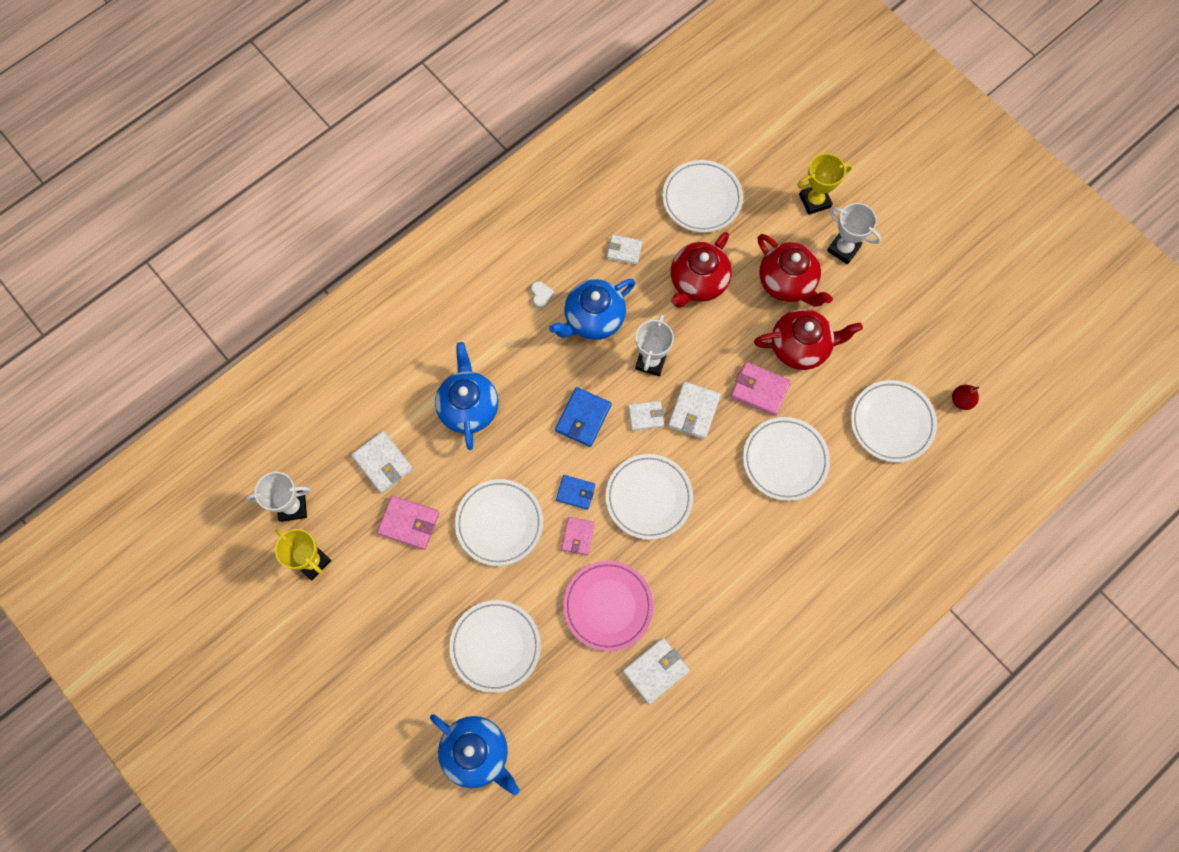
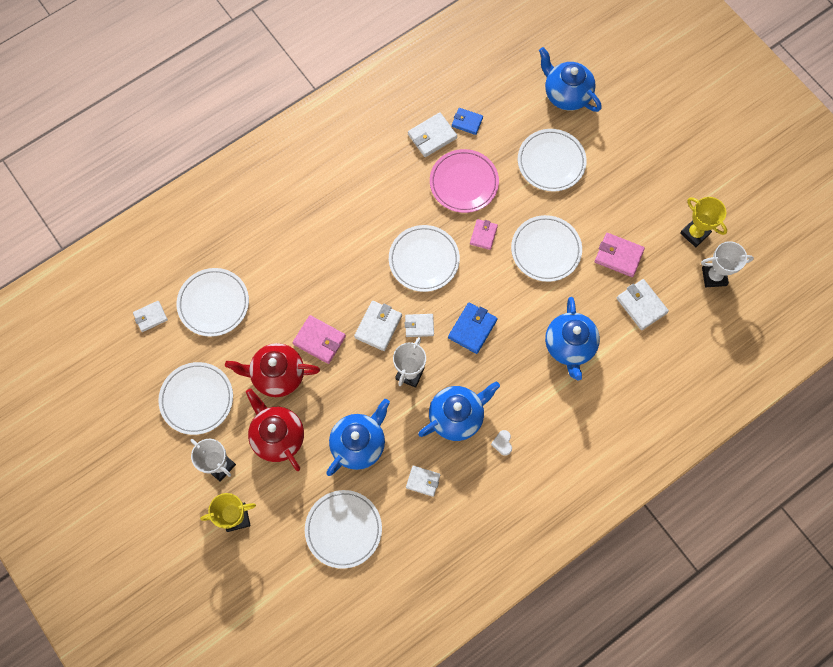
camera: 175 degrees left, 0 degrees up
blue wallet [556,475,595,510] -> blue wallet moved to [452,108,483,135]
red teapot [671,232,732,308] -> blue teapot [326,399,390,476]
white plate [743,417,830,501] -> white plate moved to [158,362,233,435]
red pear [952,385,979,410] -> white wallet [133,301,168,332]

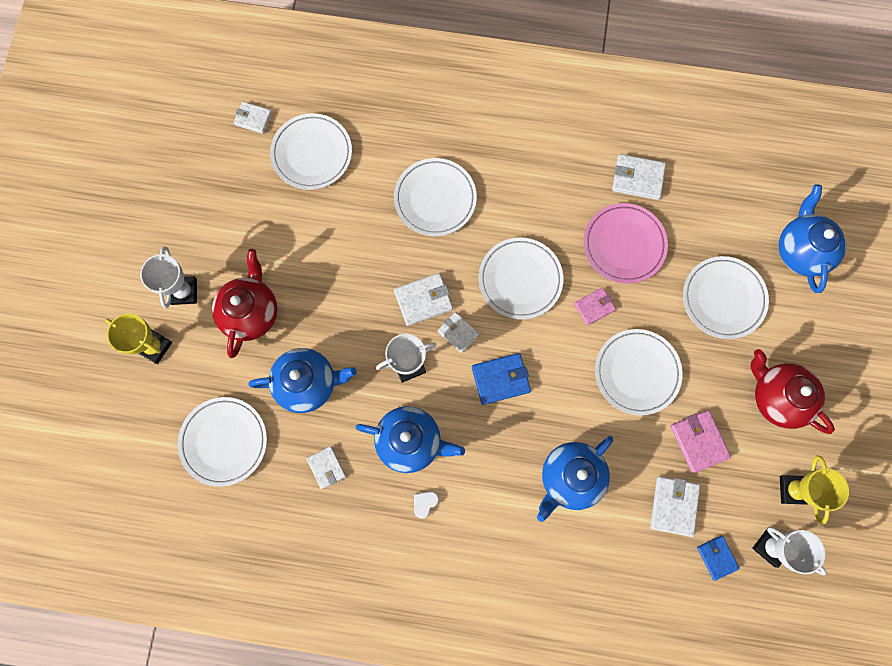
camera: 45 degrees right, 5 degrees up
white plate [158,362,233,435] -> white plate moved to [394,158,477,236]
red teapot [225,343,320,397] -> red teapot moved to [751,349,835,434]
pink wallet [293,315,346,364] -> none
blue wallet [452,108,483,135] -> blue wallet moved to [697,536,739,581]

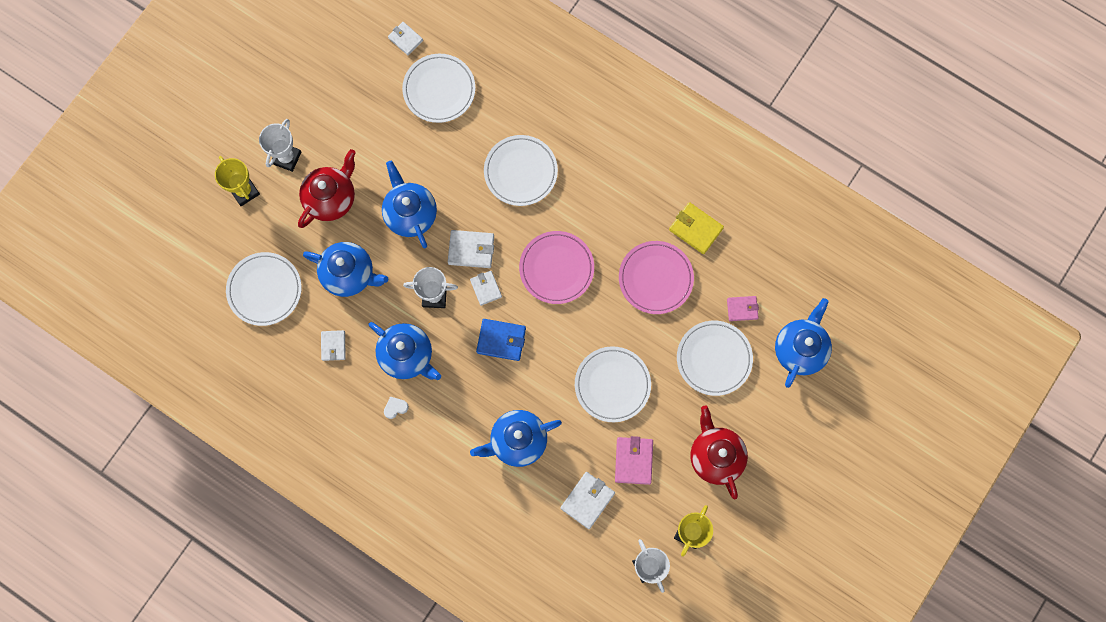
camera: 25 degrees right, 0 degrees up
white plate [478,237,563,320] -> pink plate [519,231,594,304]
pink wallet [574,288,616,326] -> pink wallet moved to [727,296,759,321]
white wallet [612,154,666,200] -> yellow wallet [669,202,724,254]
blue wallet [697,536,739,581] -> none
none -> blue teapot [382,161,437,248]

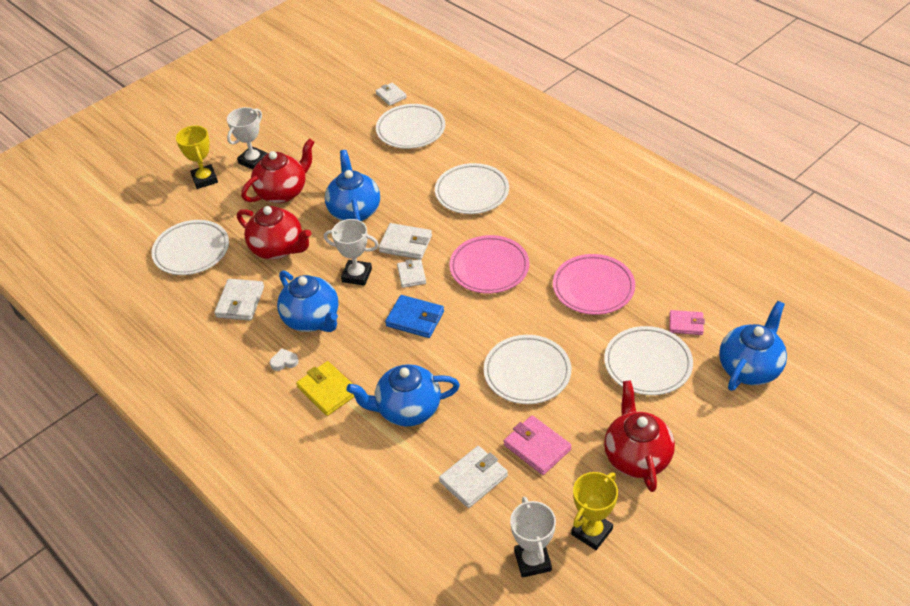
camera: 15 degrees right, 30 degrees down
blue teapot [303,242,388,297] -> red teapot [237,206,311,259]
white wallet [321,330,346,361] -> white wallet [214,279,264,321], size x1.50
pink wallet [615,436,653,485] -> pink wallet turned 60 degrees counterclockwise [504,415,571,475]
yellow wallet [669,202,724,254] -> yellow wallet moved to [296,361,355,416]

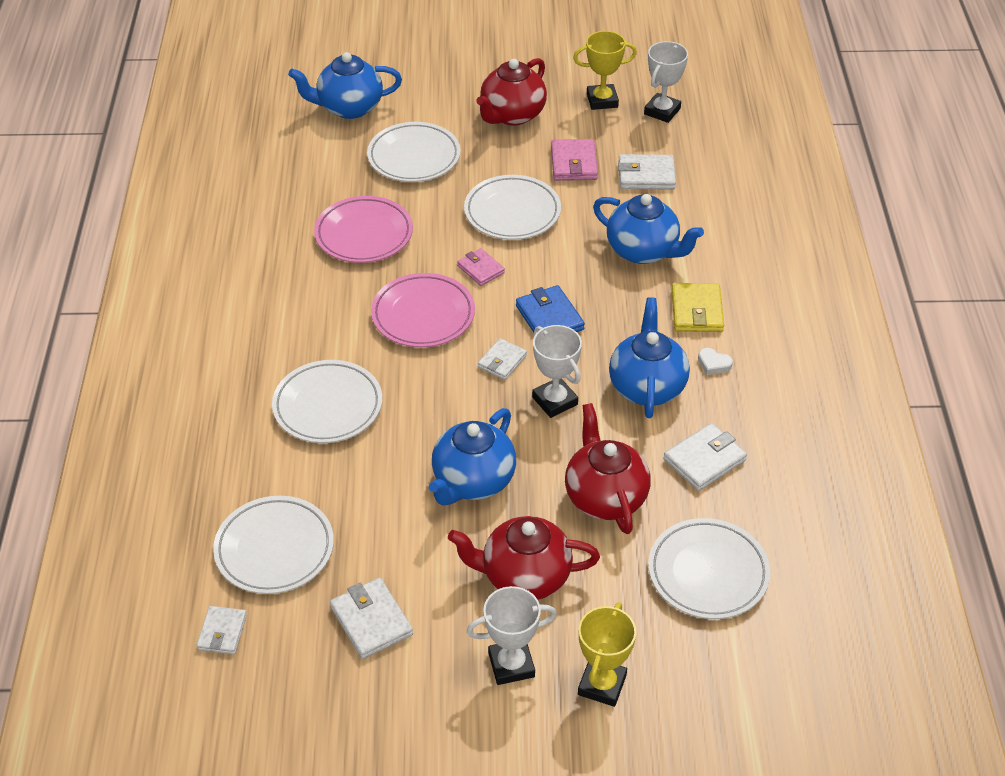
camera: 140 degrees left, 0 degrees up
white wallet [378,223,432,259] -> white wallet moved to [330,578,413,659]
pink wallet [669,310,705,335] -> pink wallet moved to [457,248,505,286]

